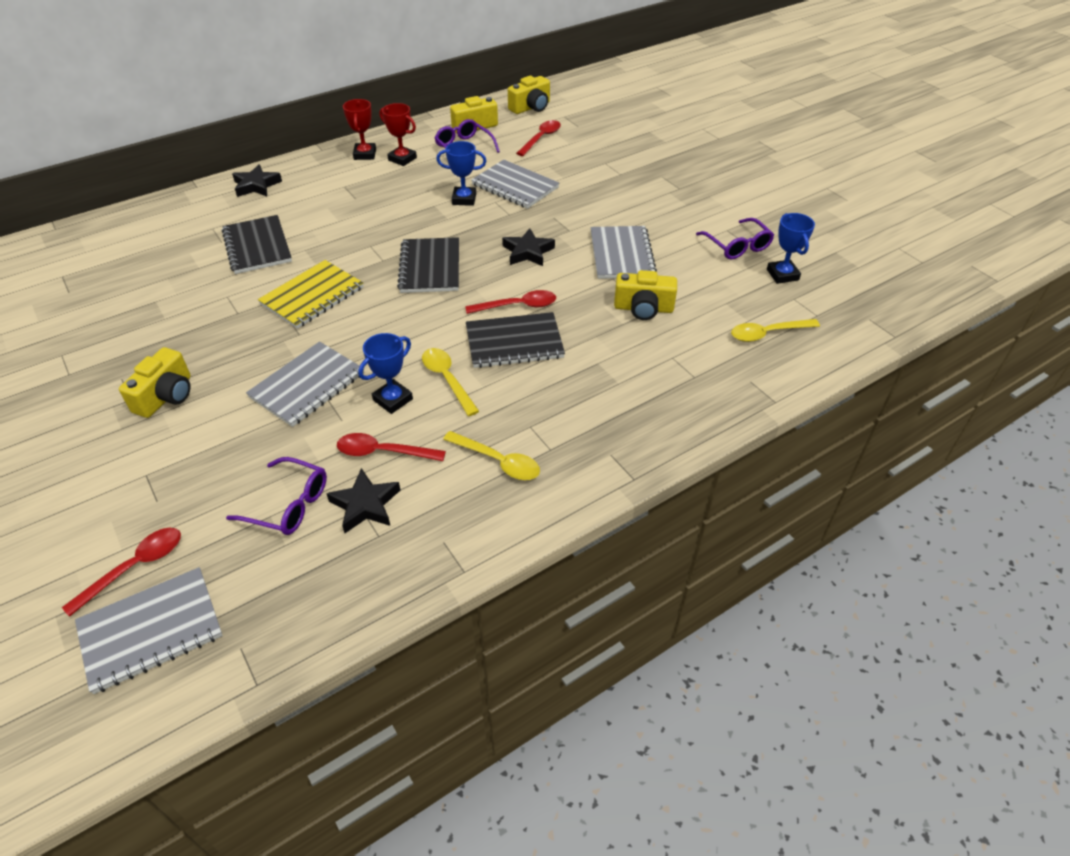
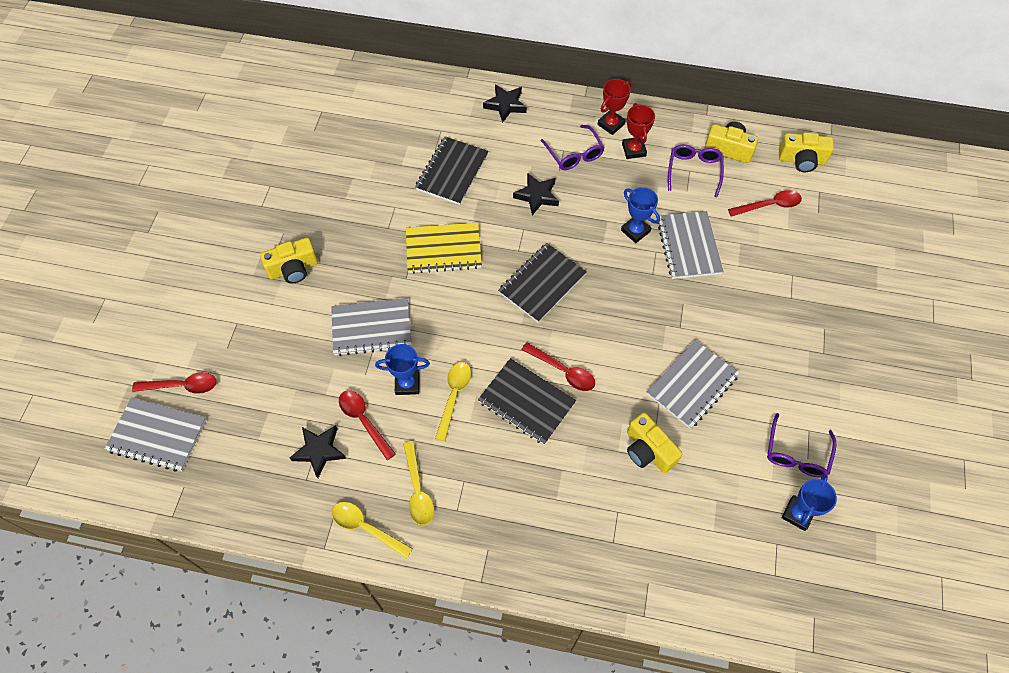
camera: 45 degrees right, 15 degrees up
purple glasses [226,457,327,535] -> purple glasses moved to [541,125,604,170]
black star [502,228,555,266] -> black star moved to [513,173,559,215]
yellow spoon [731,319,820,342] -> yellow spoon moved to [332,502,413,558]

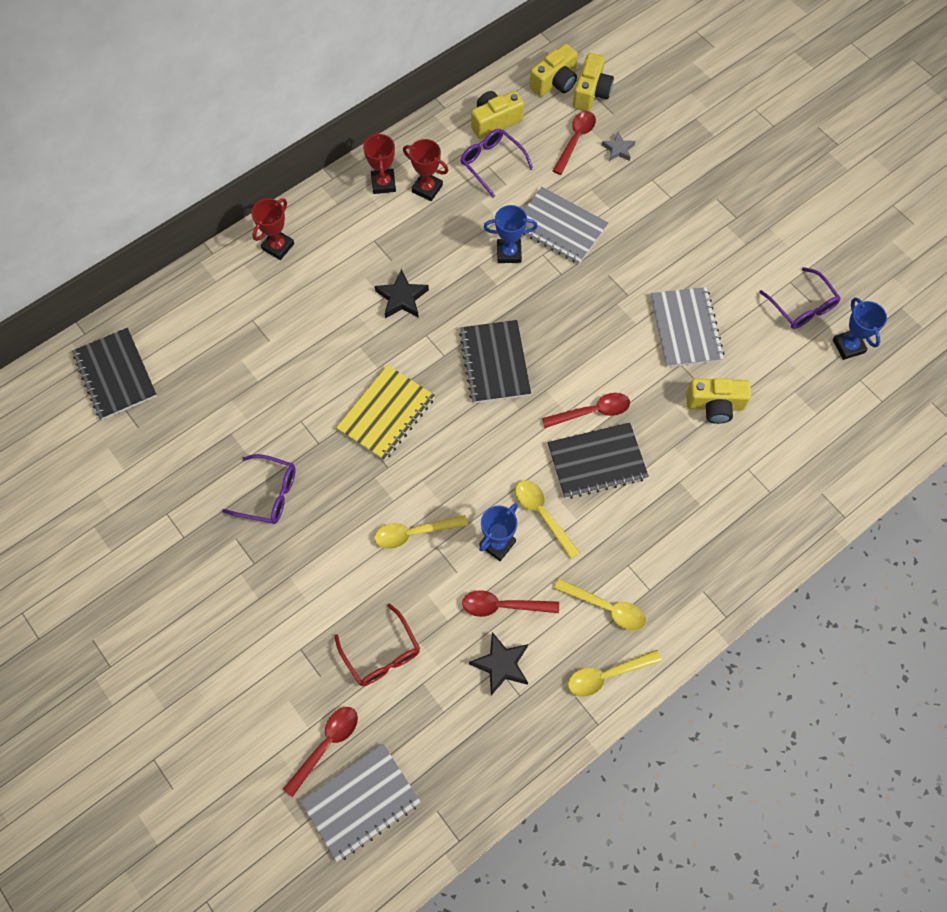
camera: 50 degrees left, 5 degrees up
yellow camera [260,238,318,283] -> yellow camera moved to [573,53,614,111]
grey notebook [331,298,412,356] -> yellow spoon [374,515,468,549]
black notebook [415,136,489,205] -> black notebook moved to [72,328,157,420]
black star [483,84,527,123] -> red trophy [251,198,294,260]
purple glasses [541,125,604,170] -> purple glasses moved to [222,454,296,524]
none -> red glasses [334,604,420,686]
none -> grey star [602,132,635,161]

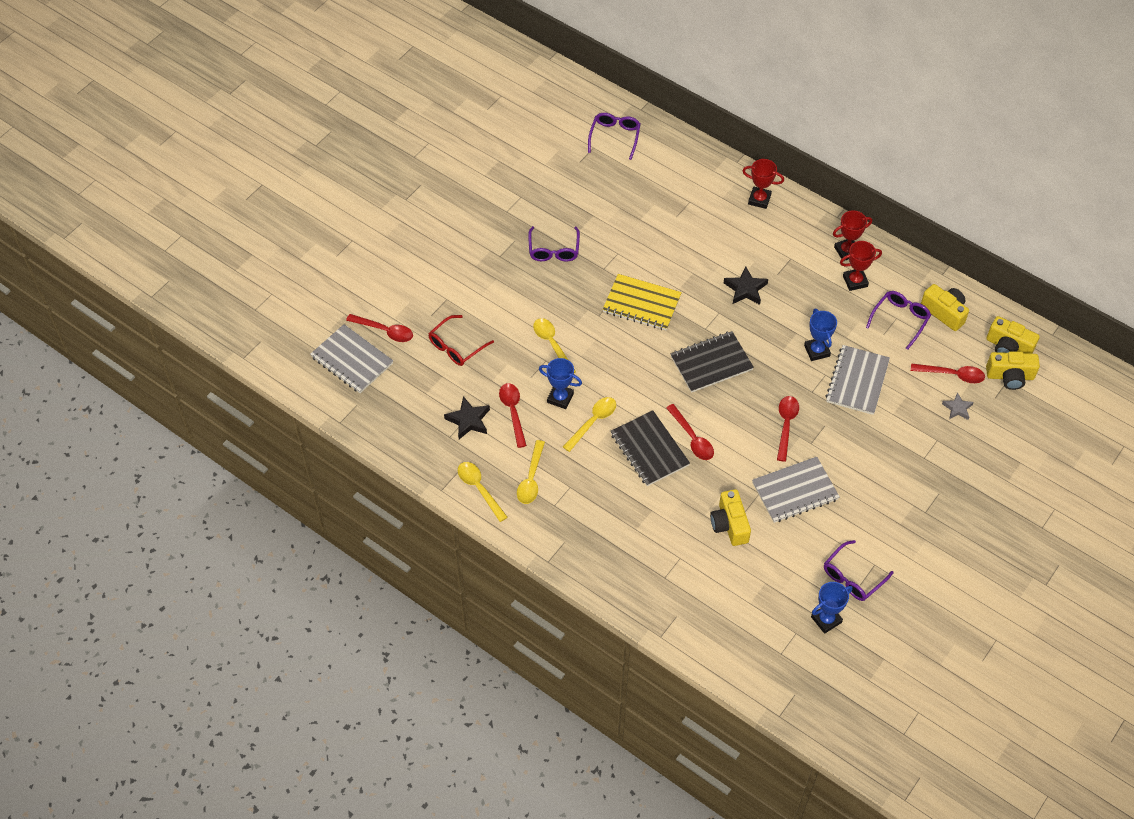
camera: 75 degrees right, 10 degrees down
black notebook [72,328,157,420] -> purple glasses [588,113,641,160]
red trophy [403,139,448,201] -> red trophy turned 60 degrees clockwise [840,241,882,291]
none -> red spoon [777,396,799,462]

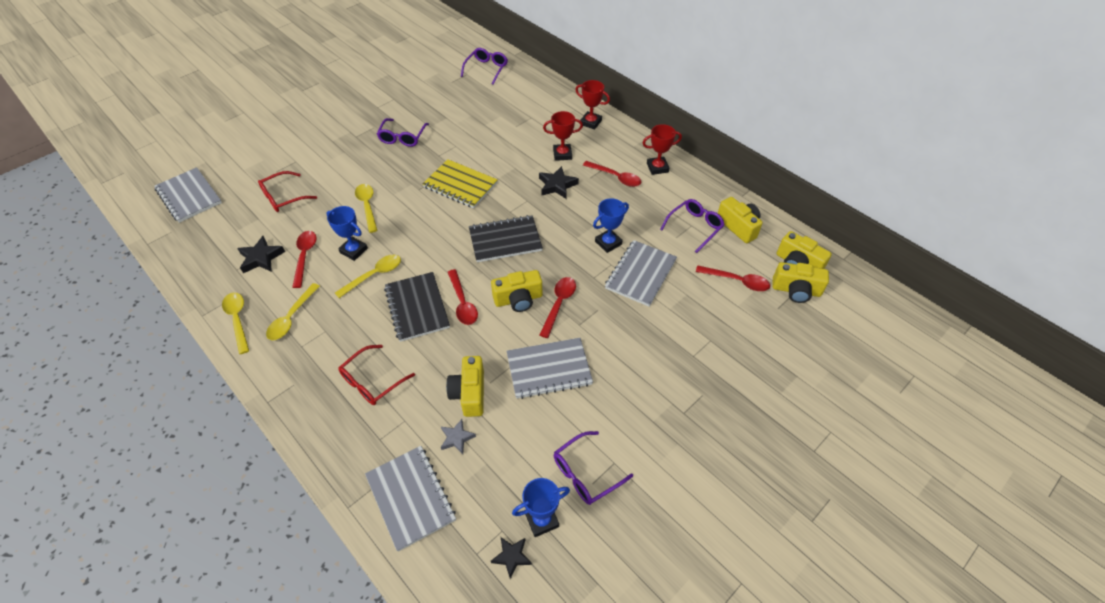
camera: 10 degrees right, 5 degrees down
red spoon [346,314,413,342] -> red spoon moved to [583,161,641,187]
blue trophy [804,309,837,361] -> blue trophy turned 60 degrees clockwise [593,198,629,253]
red trophy [840,241,882,291] -> red trophy moved to [543,111,583,161]
grey star [942,392,974,420] -> grey star moved to [441,419,476,454]
none -> red glasses [338,345,415,405]
none -> grey notebook [365,446,456,552]
none -> yellow camera [491,270,542,312]
none -> black star [491,537,532,579]

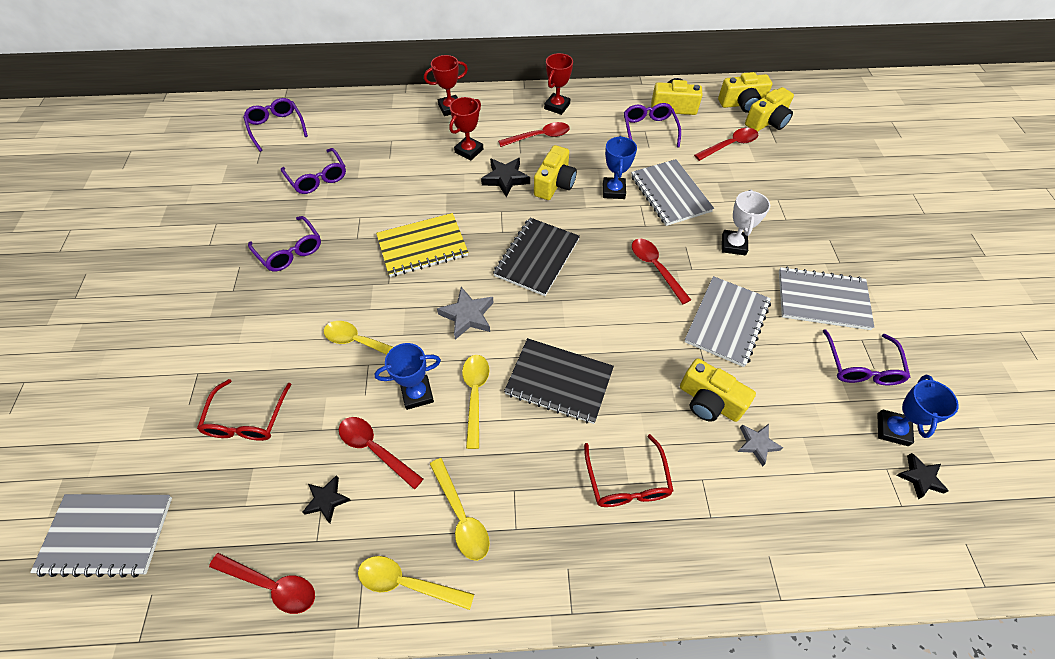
camera: 50 degrees left, 5 degrees up
black star [237,236,285,273] -> black star [302,475,351,523], size x0.66
grey notebook [365,446,456,552] -> grey notebook moved to [779,267,874,330]
red spoon [448,269,478,325] -> red spoon moved to [209,553,315,614]
yellow camera [491,270,542,312] -> yellow camera moved to [534,145,577,200]
none -> purple glasses [281,148,346,194]
none -> grey star [437,287,494,340]
none -> white trophy [722,190,770,255]

